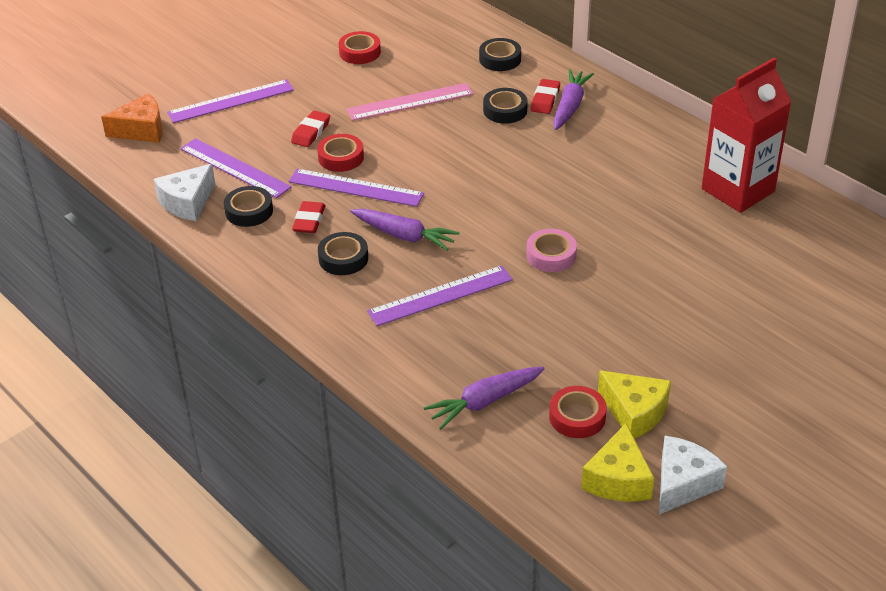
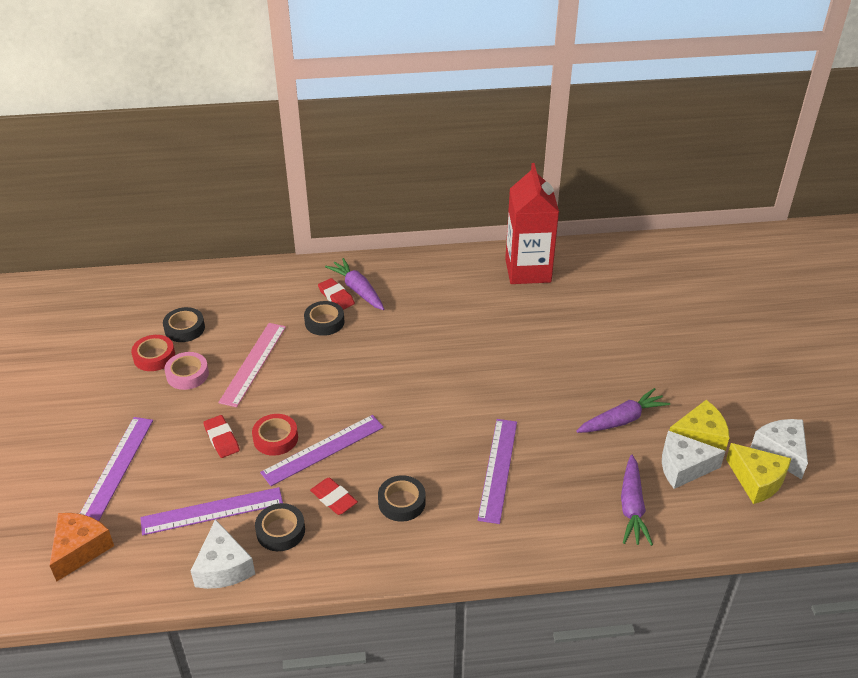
camera: 55 degrees left, 0 degrees up
purple carrot [350,209,460,251] -> purple carrot moved to [576,388,670,433]
black tape [479,38,521,71] -> black tape moved to [163,307,205,342]
pink tape [526,229,577,272] -> pink tape moved to [164,352,209,390]
red tape [549,386,607,438] -> white cheese [662,431,725,489]

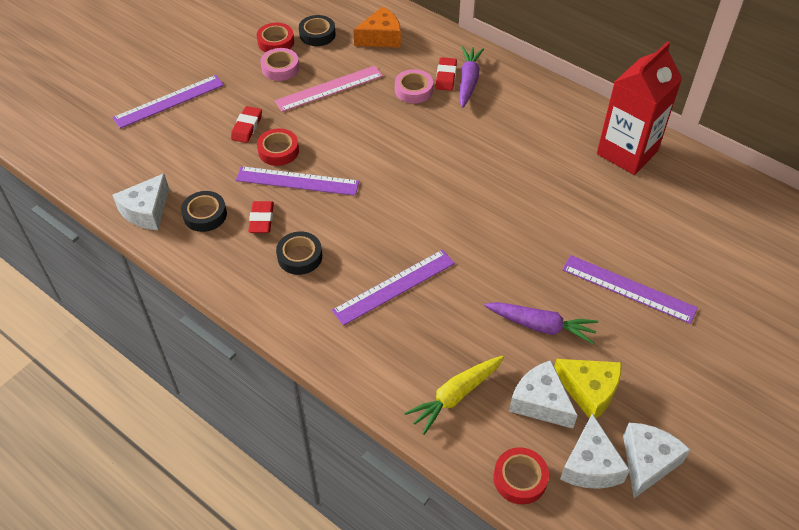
camera: 45 degrees right, 10 degrees up
orange cheese [49,513,114,582] -> orange cheese moved to [353,6,401,48]
purple ruler [140,487,283,535] -> purple ruler moved to [562,255,698,324]
black tape [304,301,344,336] -> pink tape [395,69,433,104]
purple carrot [621,455,653,546] -> yellow carrot [404,356,504,435]
yellow cheese [726,443,792,504] -> white cheese [560,414,630,489]
none -> red tape [493,447,549,504]

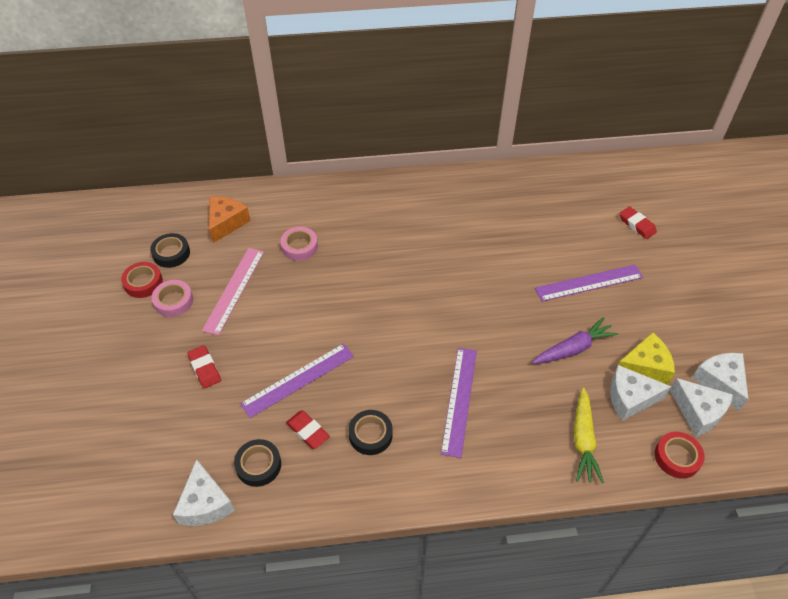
camera: 45 degrees left, 0 degrees up
purple ruler [112,75,224,129] -> none
red tape [257,129,299,166] -> none
red eraser [436,57,457,91] -> red eraser moved to [619,206,657,239]
purple carrot [459,46,484,108] -> none
red carton [597,41,682,175] -> none

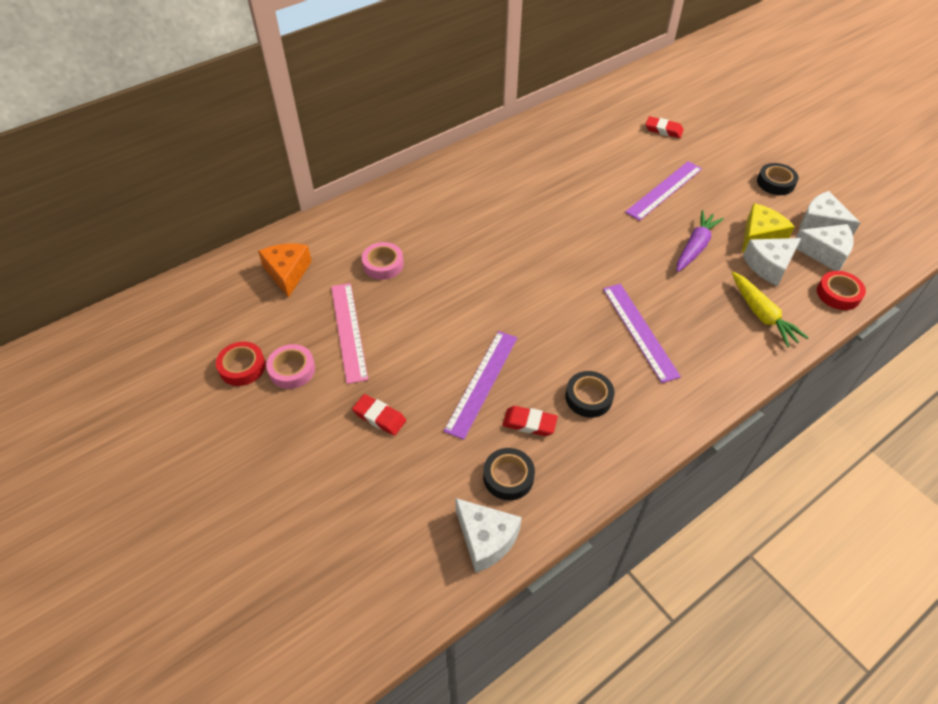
camera: 30 degrees left, 0 degrees up
black tape [150,233,190,268] -> black tape moved to [757,163,799,195]

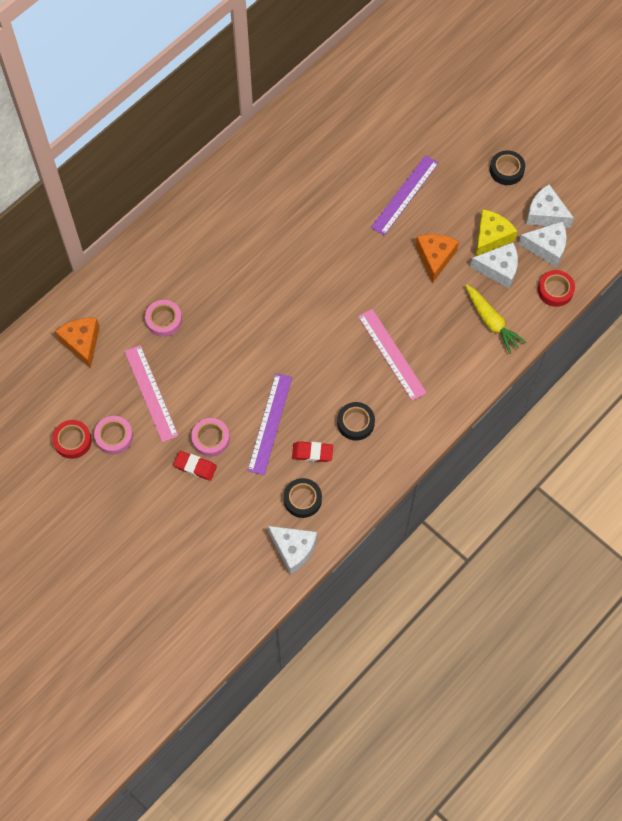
camera: 10 degrees left, 15 degrees up
purple ruler [603,284,681,383] -> pink ruler [358,309,427,401]
red eraser [646,116,684,138] -> none
purple carrot [677,210,724,272] -> orange cheese [415,234,459,283]
white cheese [743,238,801,286] -> white cheese turned 135 degrees counterclockwise [470,242,518,289]
none -> pink tape [191,418,230,457]

